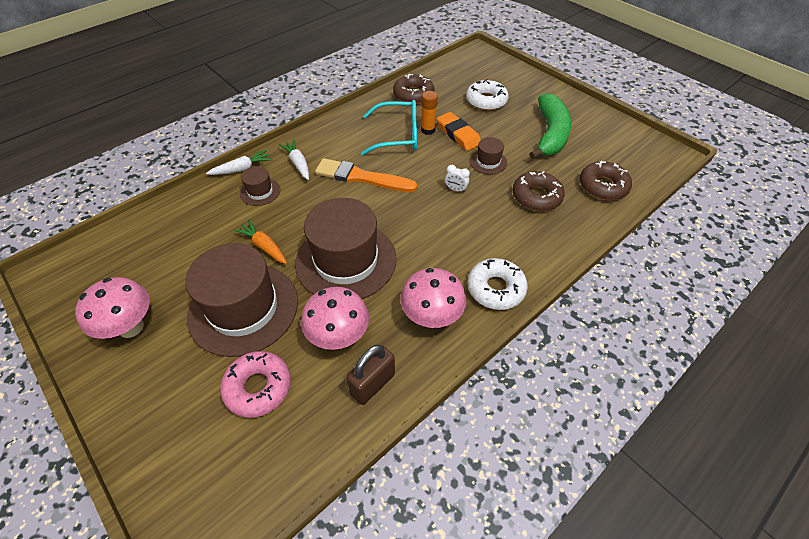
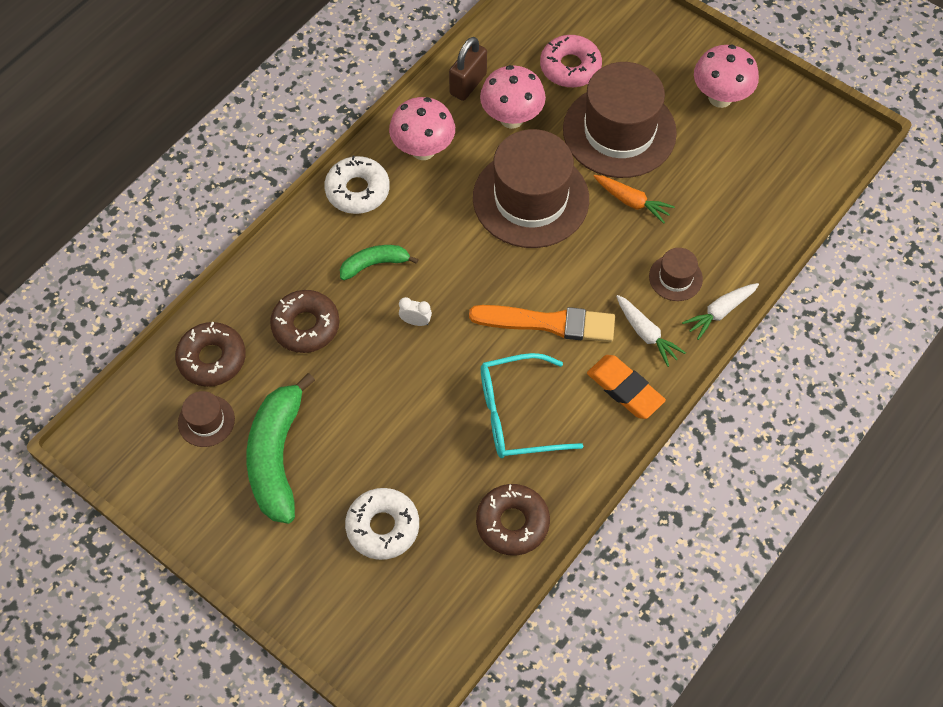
camera: 170 degrees right, 10 degrees up
orange glue stick [421,91,438,135] -> none
orange eraser [436,112,481,151] -> orange eraser moved to [587,355,666,419]
brown hat [469,137,507,175] -> brown hat moved to [178,391,235,447]
none -> green banana [340,245,419,280]

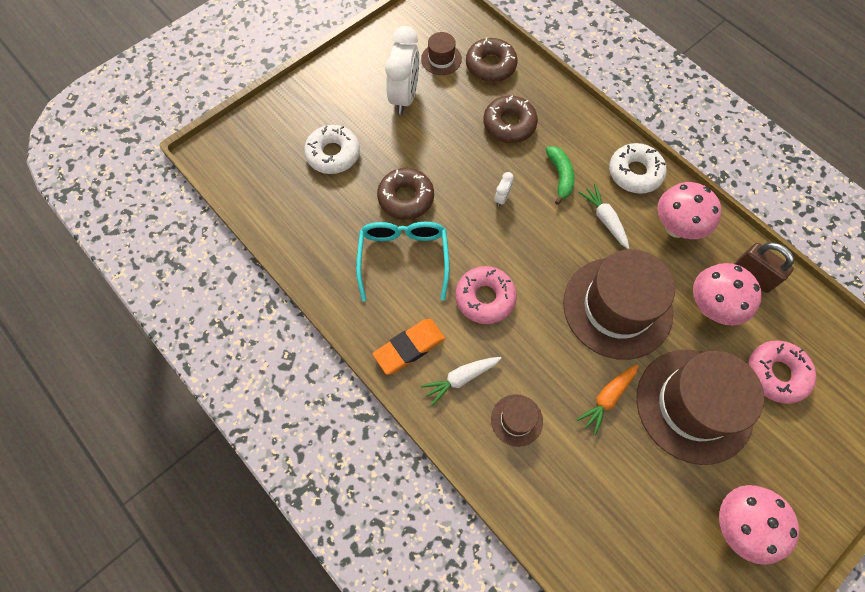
camera: 100 degrees right, 5 degrees up
green banana [247,373,315,524] -> white clock [385,26,419,114]
orange brush [469,305,615,342] -> pink donut [455,266,517,324]
brown donut [476,484,550,555] -> brown donut moved to [377,168,434,220]
white carrot [682,283,759,340] -> white carrot moved to [578,184,629,249]

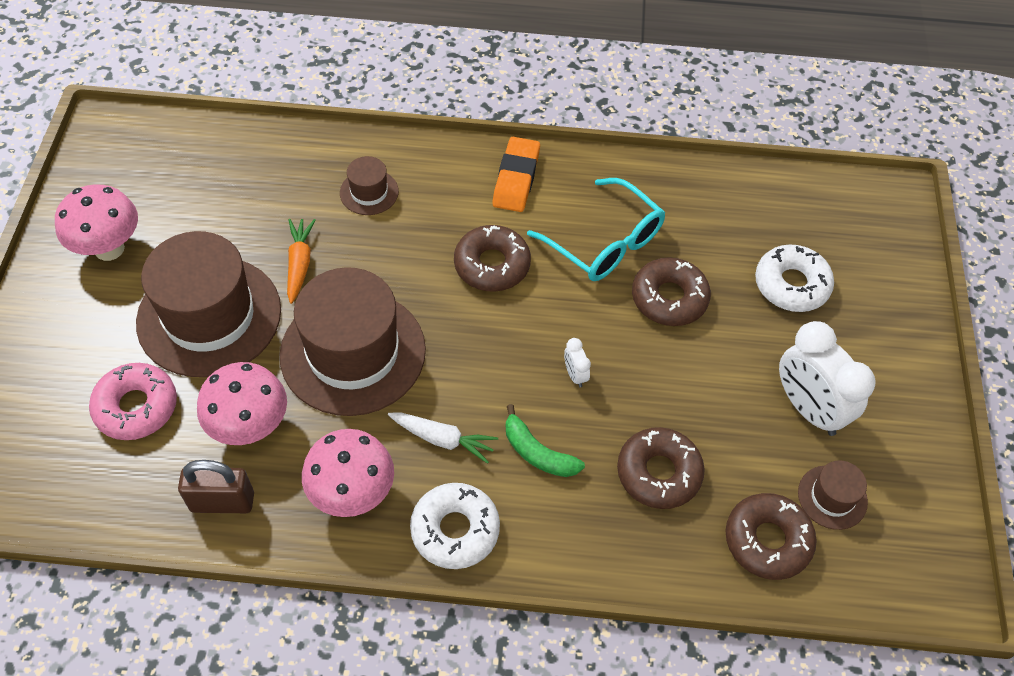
camera: 135 degrees right, 10 degrees down
white carrot [421,357,502,406] -> none
pink donut [455,266,517,324] -> brown donut [454,225,531,292]

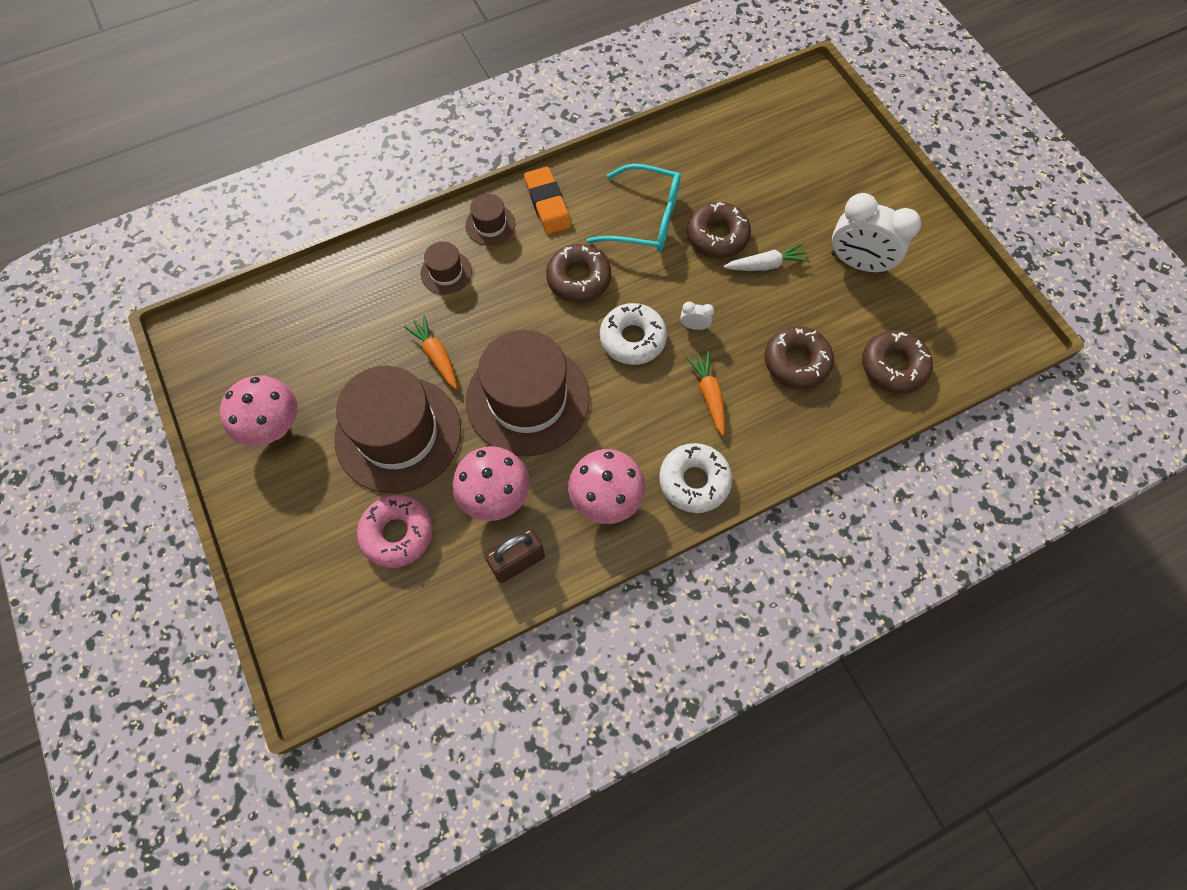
camera: 30 degrees left, 10 degrees up
white carrot [388,412,498,464] -> white carrot moved to [723,243,810,271]
green banana [506,404,585,477] -> orange carrot [686,351,725,436]
white clock [564,338,591,387] -> white clock turned 150 degrees clockwise [680,302,714,330]
white donut [755,244,834,312] -> white donut moved to [600,303,667,365]
brown hat [798,461,868,530] -> brown hat moved to [465,194,516,246]

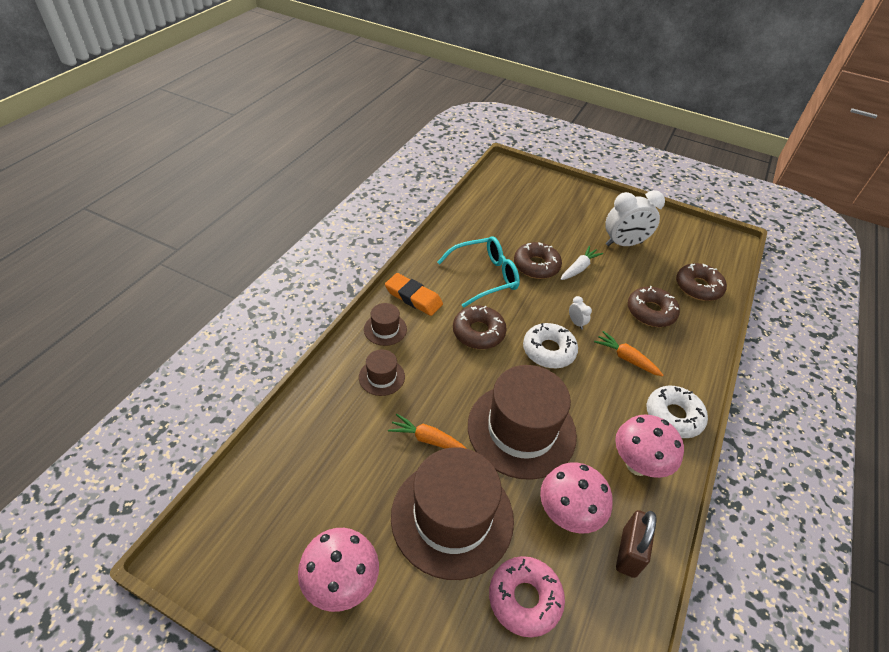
camera: 40 degrees left, 20 degrees down
white clock [680,302,714,330] -> white clock turned 90 degrees clockwise [569,296,592,329]

